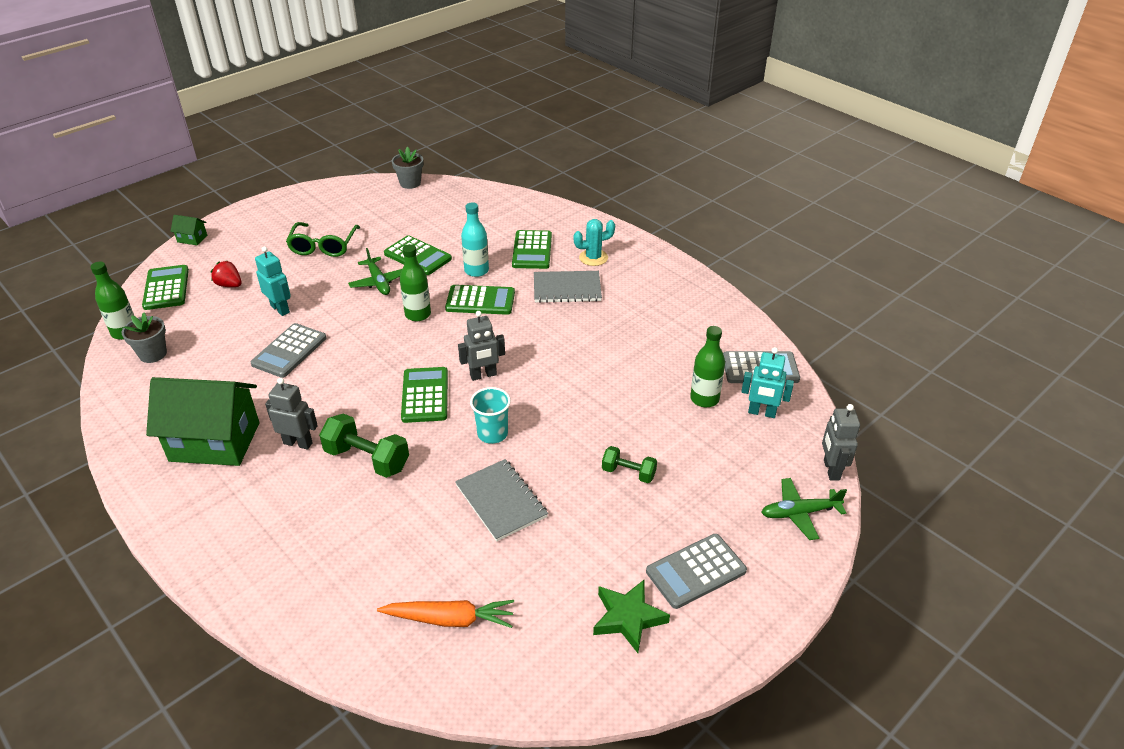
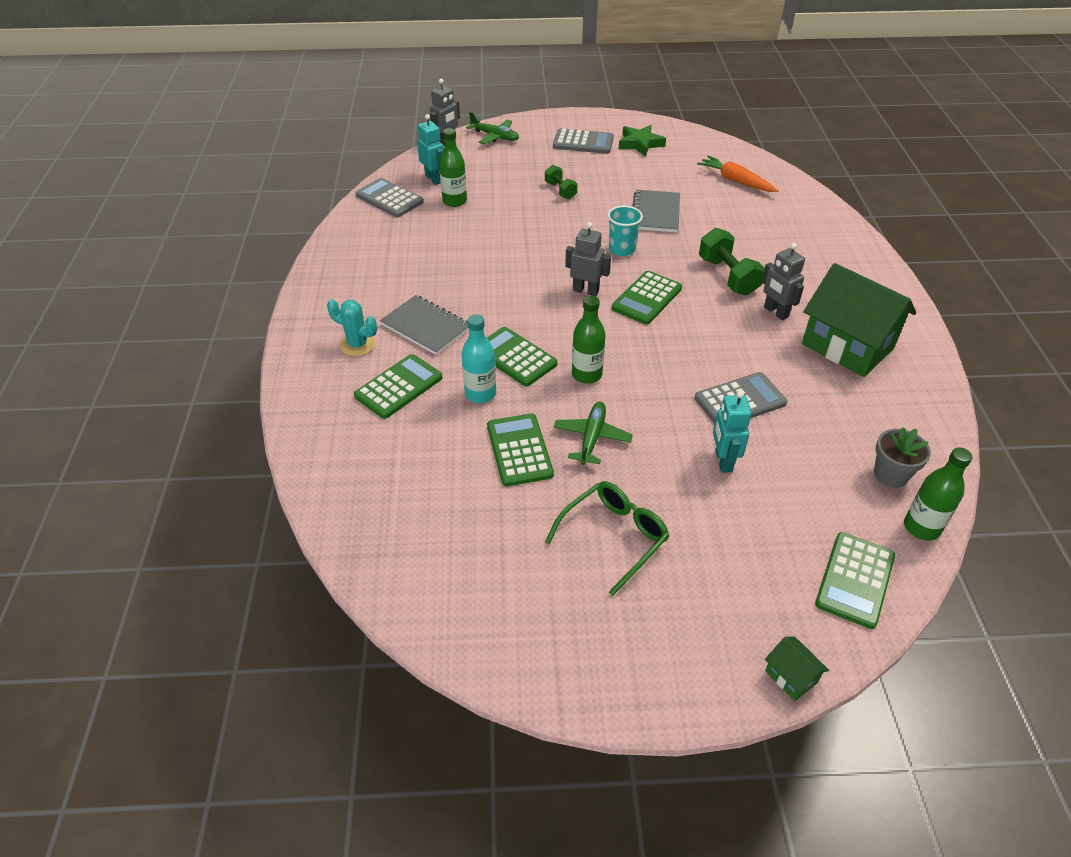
camera: 140 degrees left, 5 degrees up
red strawberry [211,261,242,287] -> none
grey flower pot [392,147,423,189] -> none

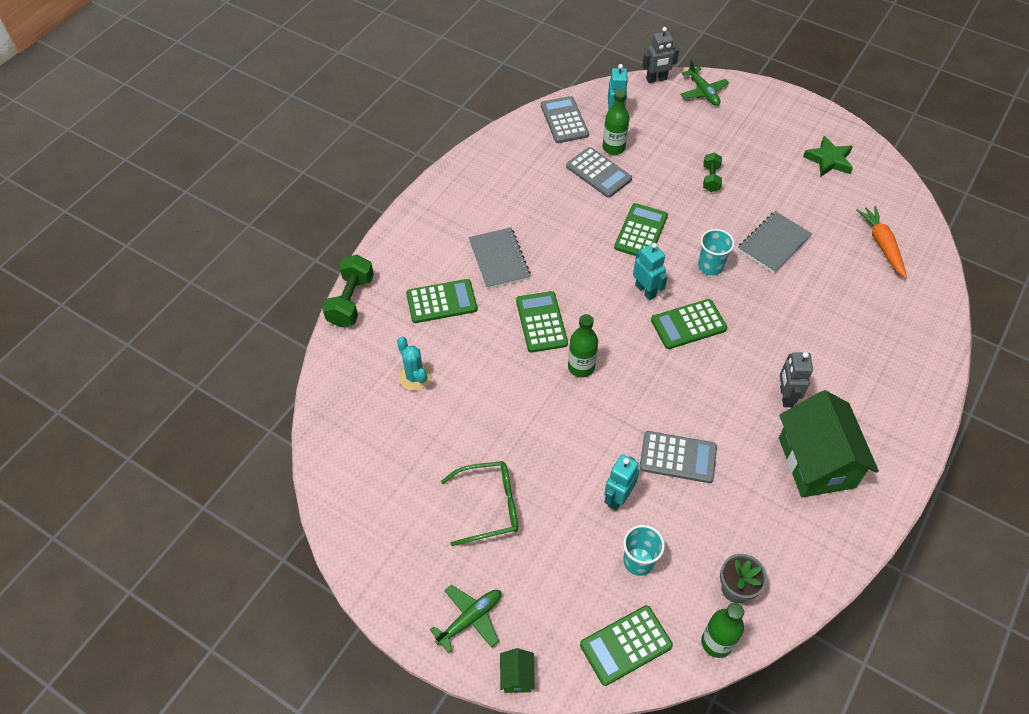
camera: 35 degrees right, 10 degrees up
turquoise cactus [327,300,377,356] -> turquoise cactus moved to [397,337,431,391]
turquoise bottle [462,314,496,403] -> none
green calculator [487,413,554,486] -> green calculator moved to [614,203,668,256]
grey calculator [553,128,614,154] -> grey calculator moved to [566,147,632,198]
green plane [553,402,633,465] -> green plane moved to [430,585,501,653]
grey robot [565,222,611,296] -> turquoise robot [633,243,667,300]
green dumbbell [699,228,765,295] -> green dumbbell moved to [322,255,374,327]
none -> turquoise cup [623,525,665,576]

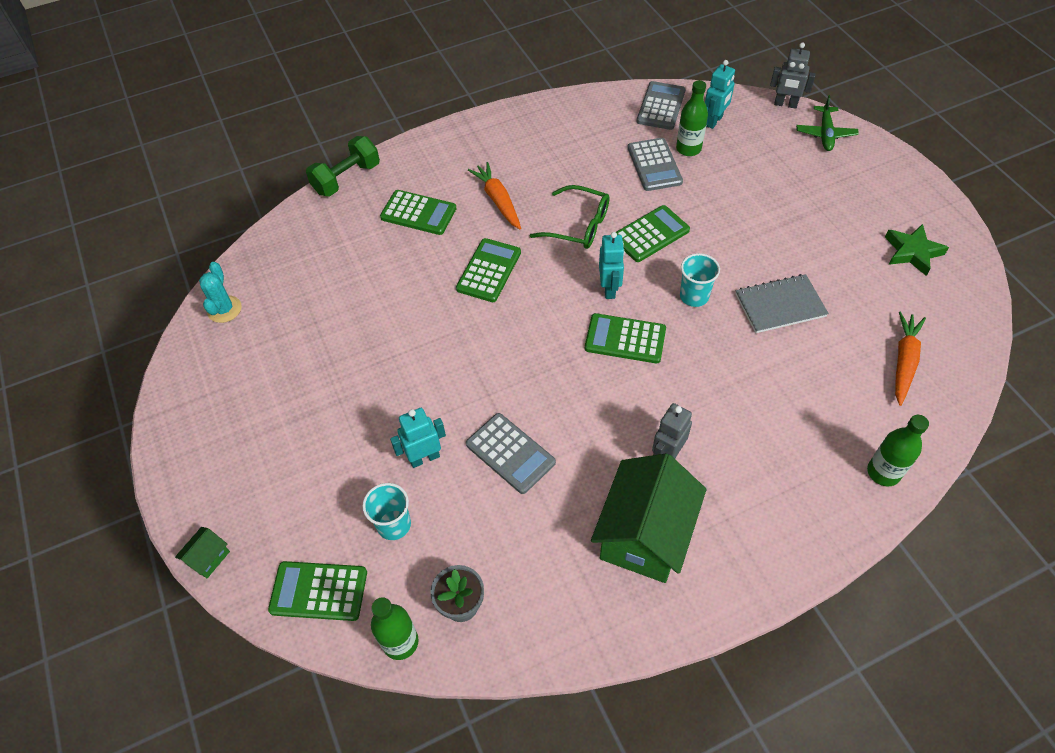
camera: 35 degrees right, 0 degrees up
turquoise cactus [397,337,431,391] -> turquoise cactus moved to [199,262,242,323]
green plane [430,585,501,653] -> none
green glasses [441,461,518,546] -> green glasses moved to [529,185,610,249]
grey notebook [469,227,531,289] -> orange carrot [468,162,521,229]
green bottle [568,314,598,378] -> green bottle moved to [867,415,929,487]
green dumbbell [703,153,722,192] -> none

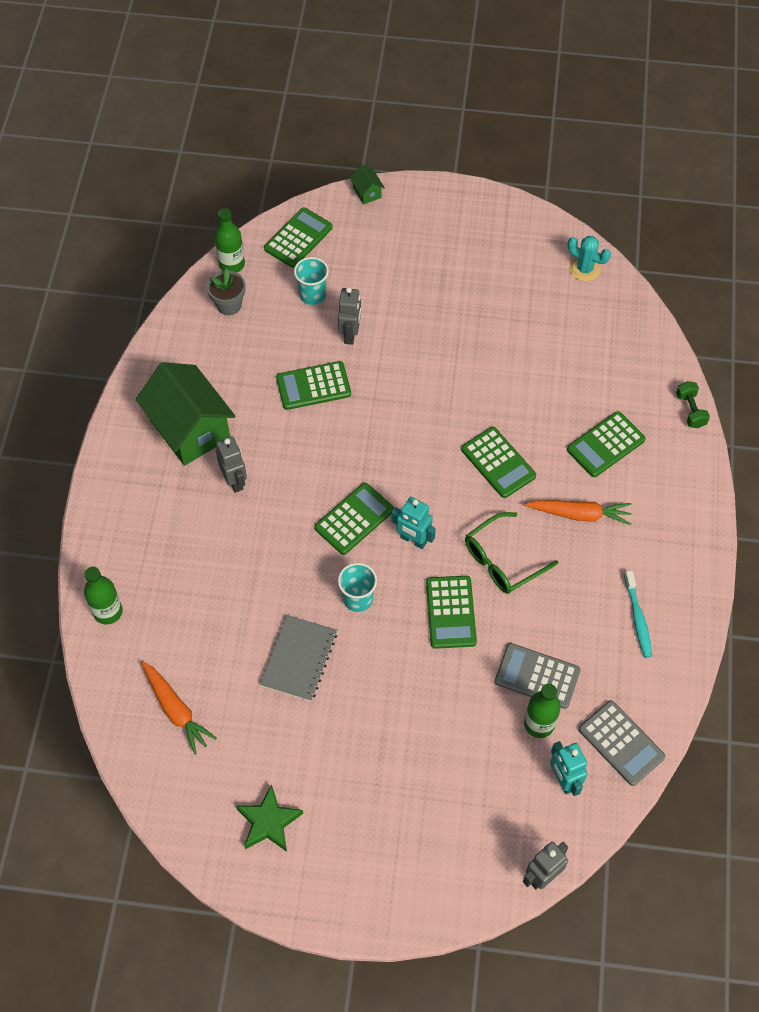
camera: 120 degrees right, 5 degrees up
green dumbbell [306,136,380,196] -> green dumbbell [676,381,710,428], size x0.61
turquoise robot [390,408,446,468] -> grey robot [338,287,361,345]
grey calculator [466,413,556,494] -> green calculator [276,361,351,410]
green plane [796,95,859,151] -> none
none -> turquoise toothbrush [624,570,652,658]

